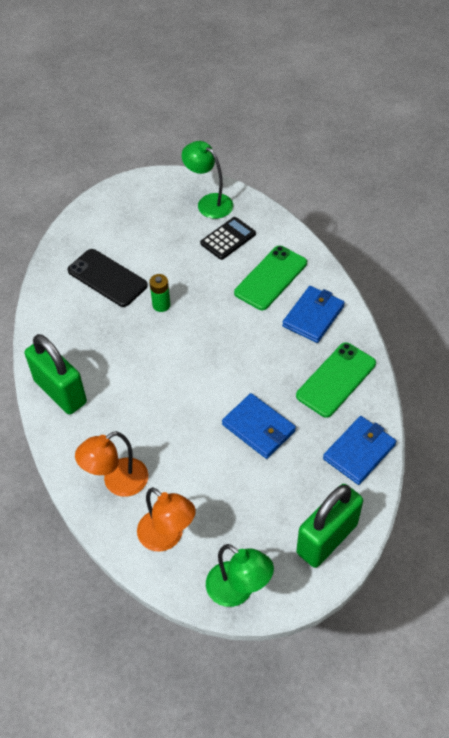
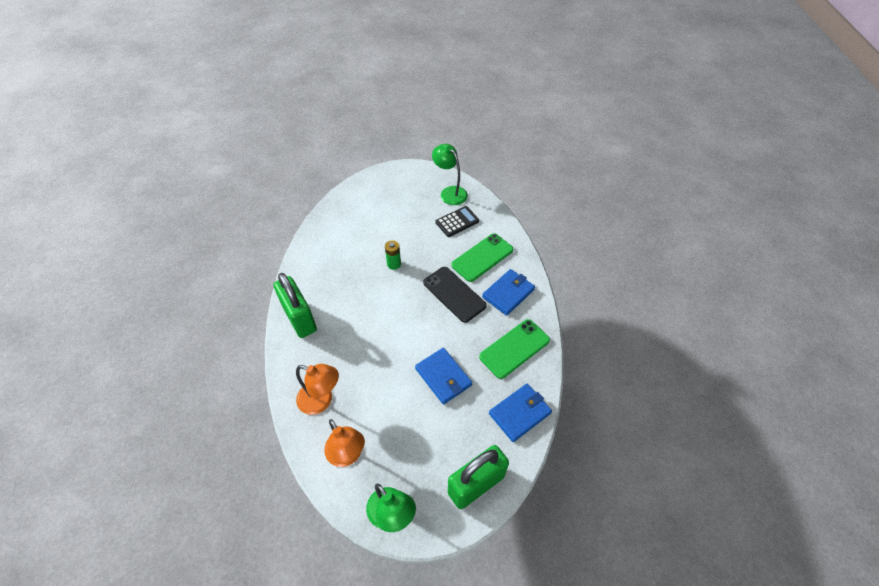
camera: 10 degrees right, 0 degrees up
black phone [67,249,148,307] -> black phone moved to [423,267,487,323]
orange lamp [75,431,148,497] -> orange lamp turned 135 degrees counterclockwise [296,364,339,415]

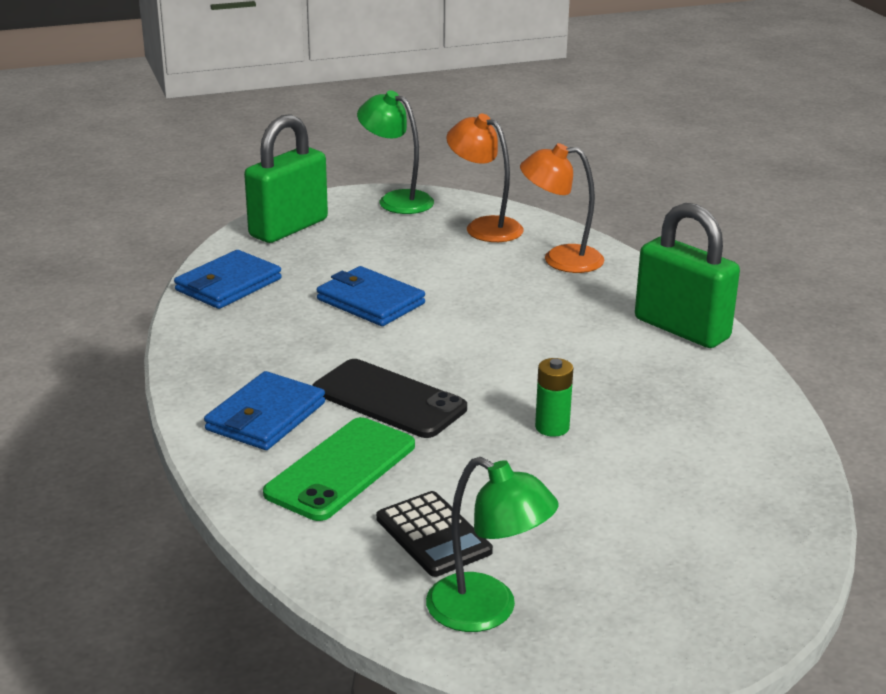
camera: 165 degrees right, 25 degrees down
black calculator [436,206,479,237] -> black calculator turned 75 degrees counterclockwise [376,491,493,577]
green phone [479,319,550,379] -> none

